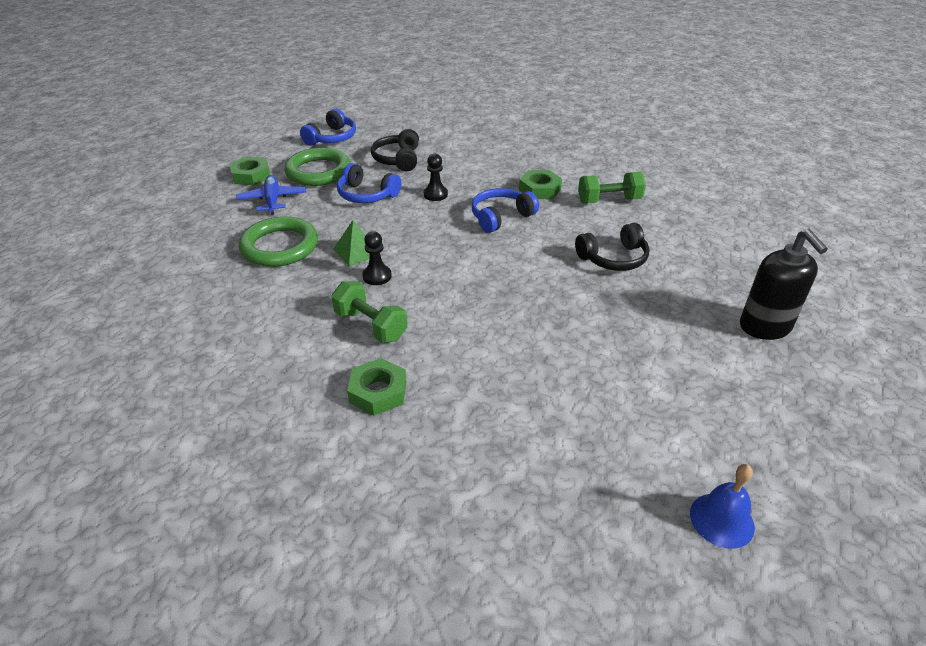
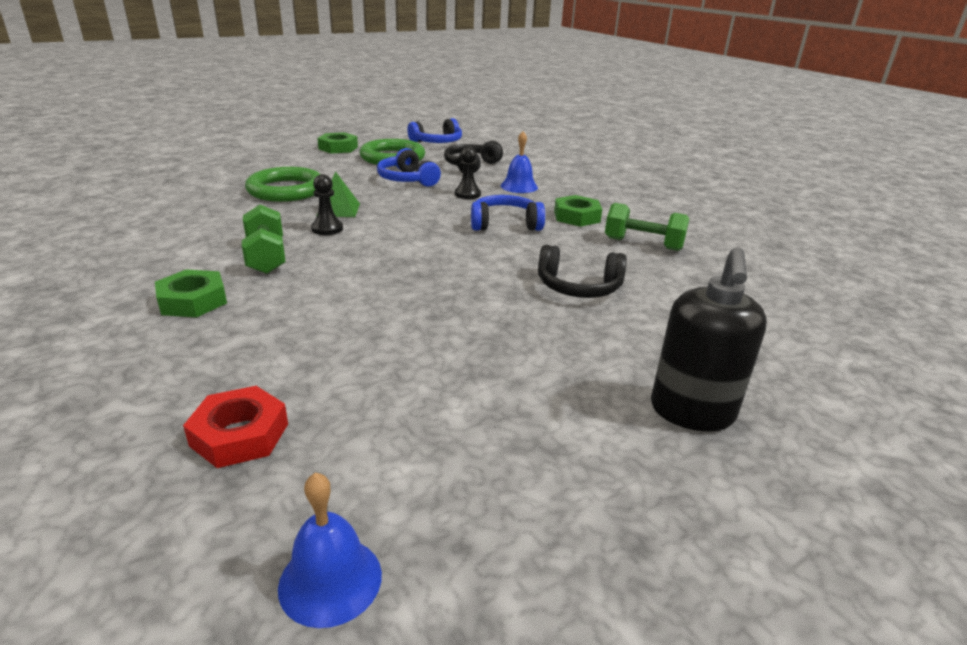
camera: 30 degrees right, 10 degrees down
blue plane [236,175,306,215] -> none
none -> red nut [183,386,288,468]
none -> blue bell [501,131,538,193]

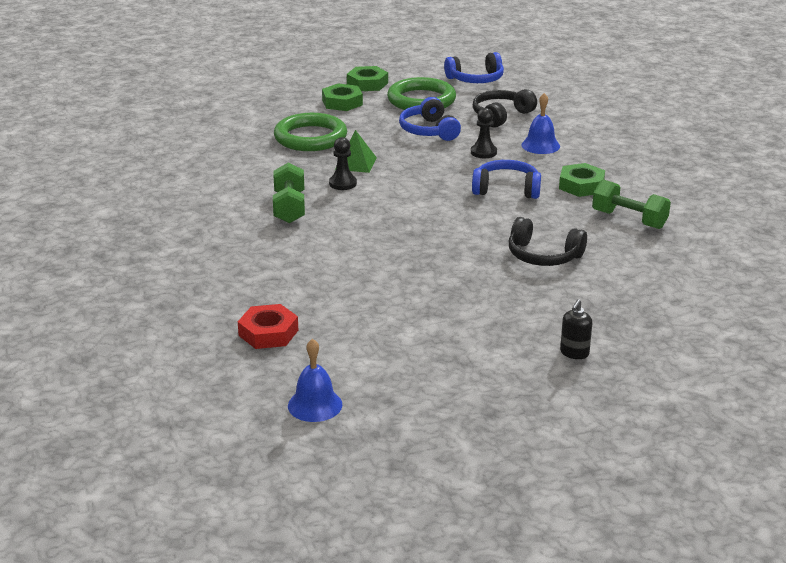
camera: 15 degrees right, 0 degrees up
green nut [155,269,227,317] -> green nut moved to [322,83,363,111]
black soap dispenser [651,247,767,431] -> black soap dispenser [560,299,592,359], size x0.50

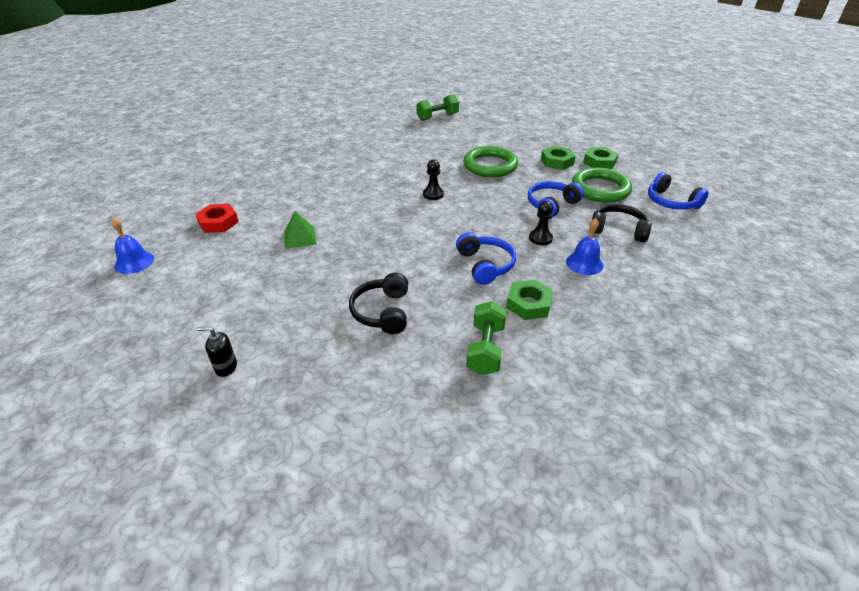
camera: 65 degrees right, 10 degrees up
green dumbbell [273,163,305,223] -> green dumbbell moved to [417,94,459,121]
green pyramid [335,130,377,173] -> green pyramid moved to [284,211,317,249]

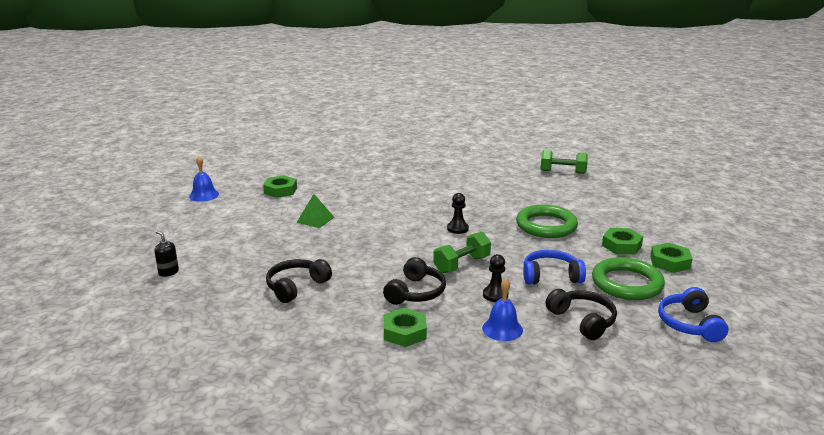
camera: 40 degrees right, 15 degrees down
red nut [195,204,239,233] -> green nut [263,175,297,198]
blue headphones [456,233,516,285] -> black headphones [383,257,446,305]
green dumbbell [466,301,507,375] -> green dumbbell moved to [433,232,491,273]

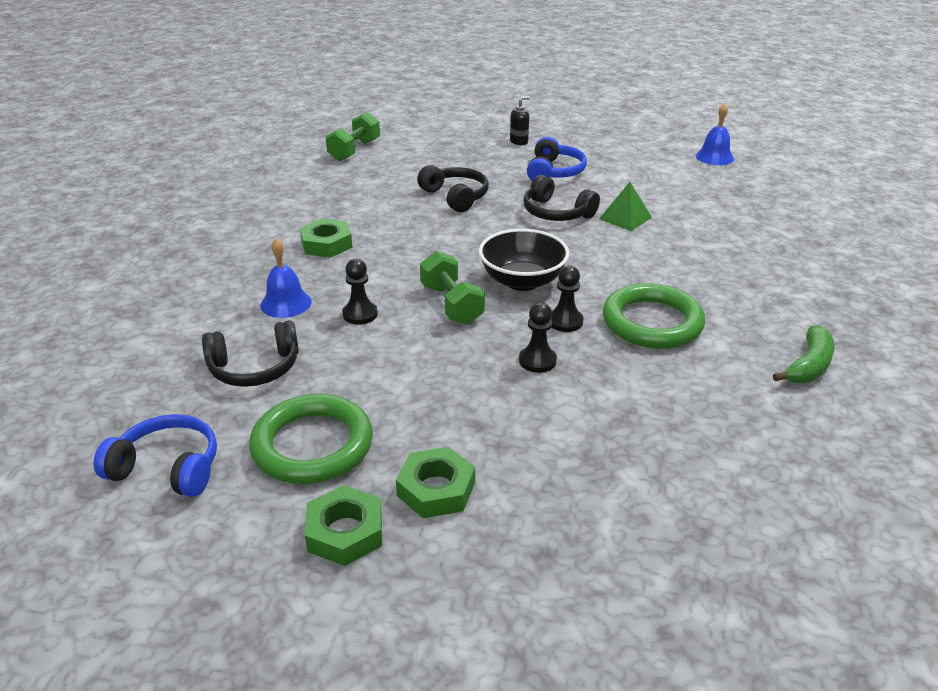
camera: 105 degrees right, 10 degrees up
green nut [263,175,297,198] -> none
black headphones [383,257,446,305] -> black headphones moved to [523,175,600,221]
green ring [516,205,578,238] -> green ring moved to [603,283,705,348]
blue headphones [523,250,586,285] -> blue headphones moved to [527,137,587,181]
green dumbbell [541,150,588,174] -> green dumbbell moved to [325,112,380,161]
none -> black bowl [479,229,570,291]
none -> black pawn [519,302,557,373]
none -> green banana [773,325,835,383]

